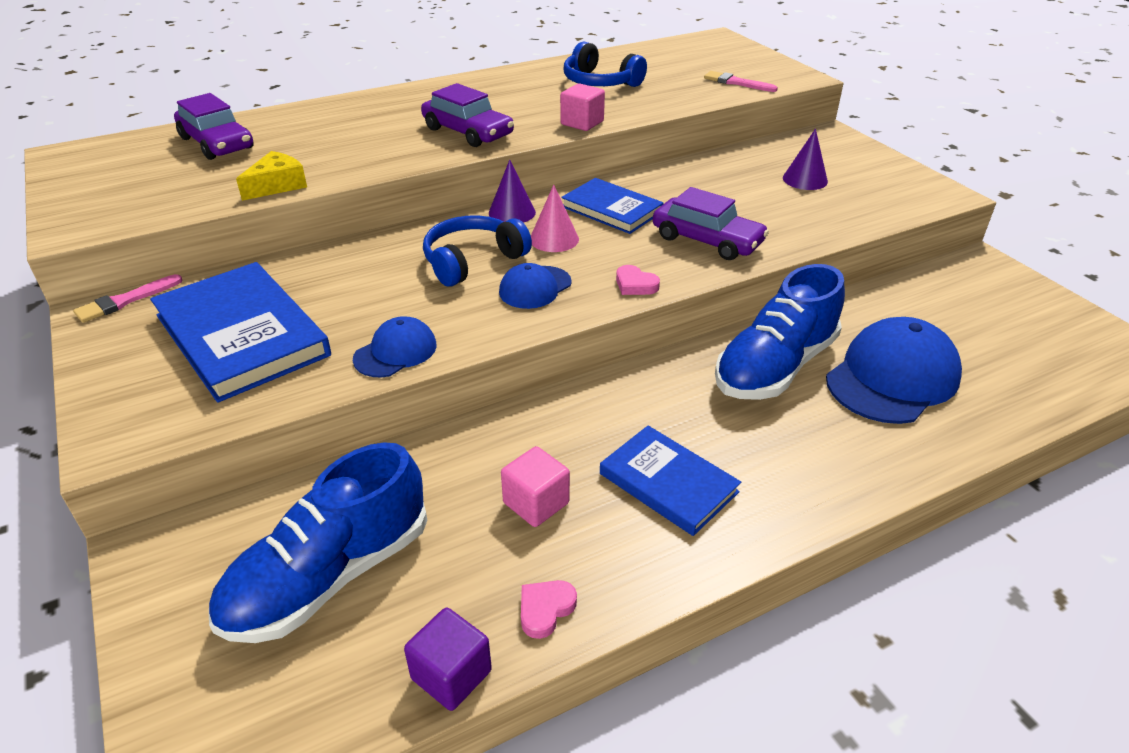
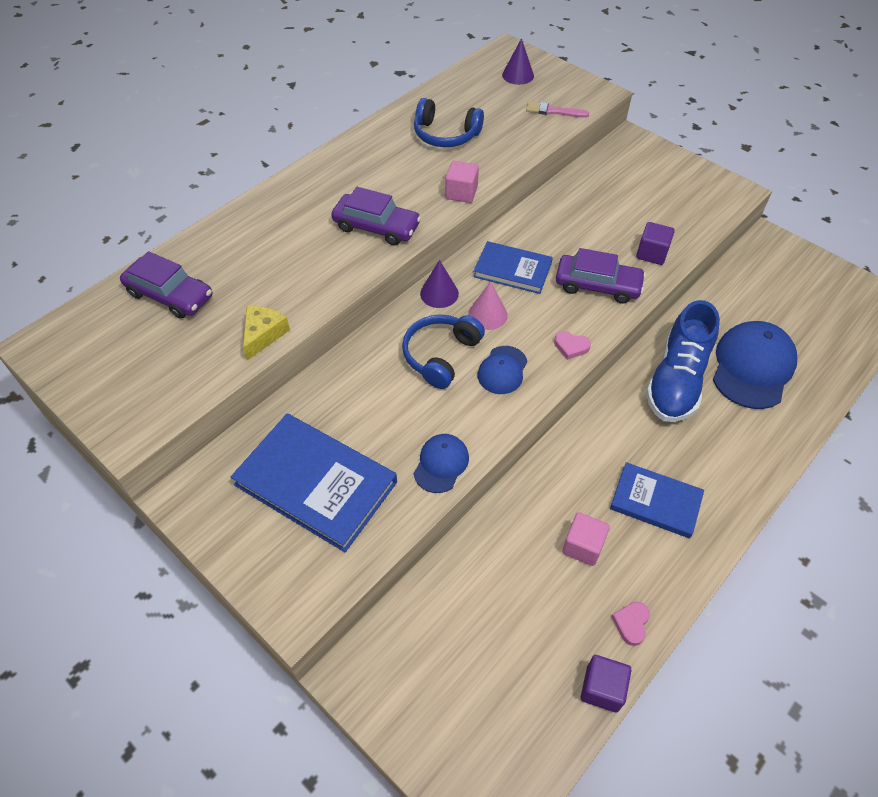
camera: 20 degrees left, 15 degrees up
pink brush [73,274,182,323] -> none
blue shoe [209,442,427,643] -> none
purple cone [783,129,828,190] -> purple cone moved to [502,38,534,85]
none -> purple cube [636,222,675,265]

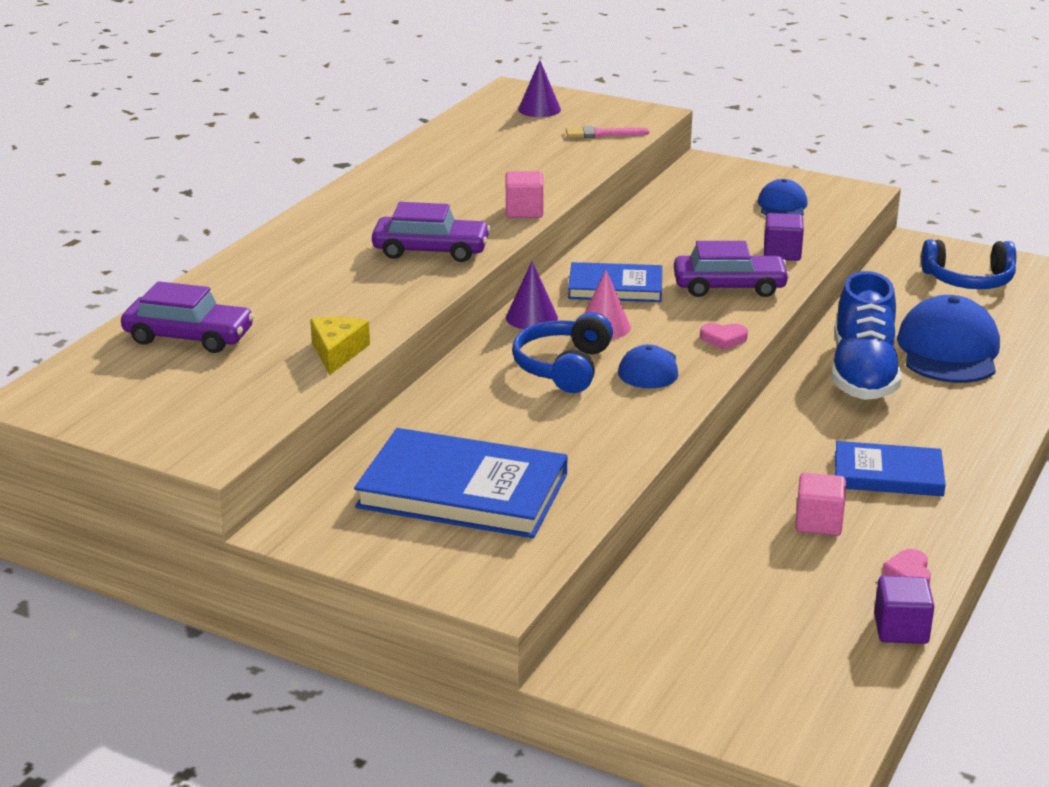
camera: 15 degrees left, 25 degrees down
blue headphones [414,98,484,147] -> blue headphones moved to [921,239,1016,289]
blue cap [414,434,469,493] -> blue cap moved to [758,179,808,216]

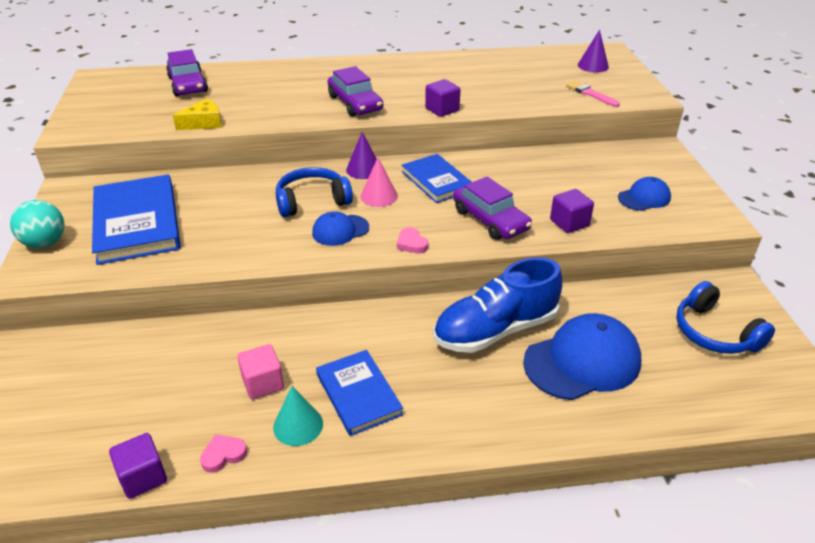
camera: 55 degrees right, 10 degrees up
pink cube [506,171,544,218] -> purple cube [425,79,461,117]
none -> turquoise ball [10,200,65,248]
none -> turquoise cone [273,386,323,446]

